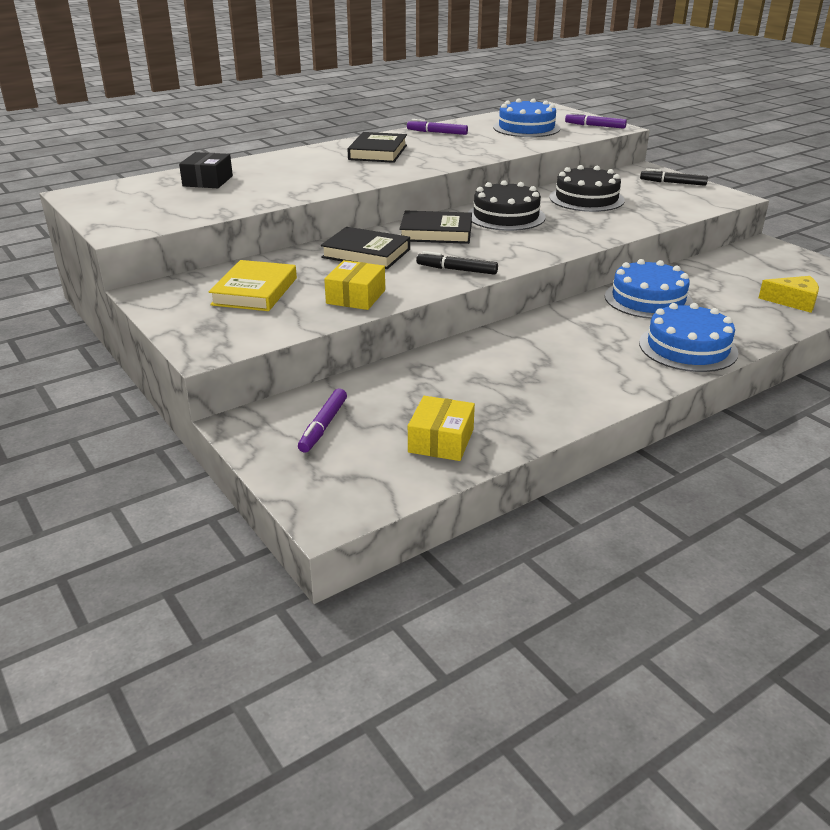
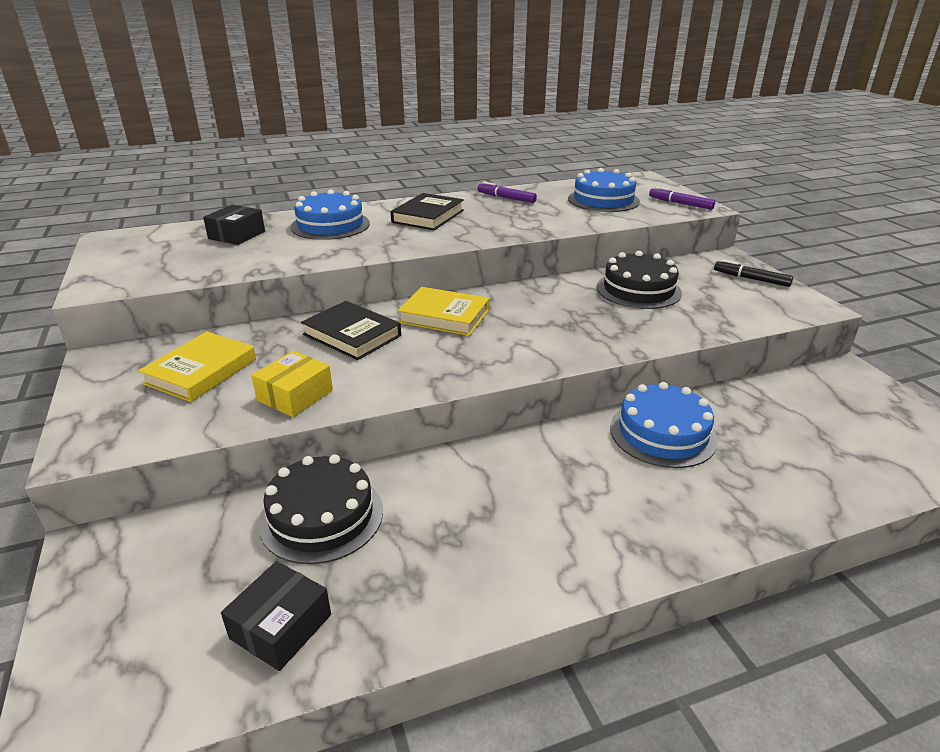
camera: 15 degrees right, 0 degrees up
purple marker [298,388,347,453] -> none
black book [399,210,472,244] -> yellow book [398,287,490,336]
yellow box [408,396,475,461] -> black box [221,561,331,671]
black marker [416,251,498,275] -> none
black cake [468,180,546,231] -> black cake moved to [258,454,383,564]
blue cake [639,303,738,372] -> blue cake moved to [291,189,370,240]
yellow cheese [759,276,819,313] -> none

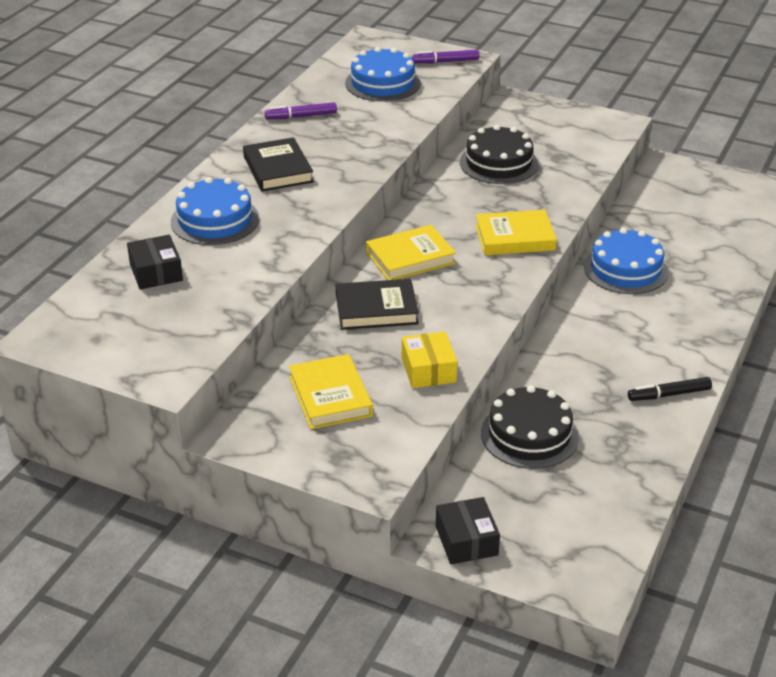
camera: 45 degrees left, 5 degrees up
black box [221,561,331,671] -> black box moved to [436,497,500,564]
black marker [714,259,793,287] -> black marker moved to [628,377,712,401]
none -> yellow book [475,210,557,255]

